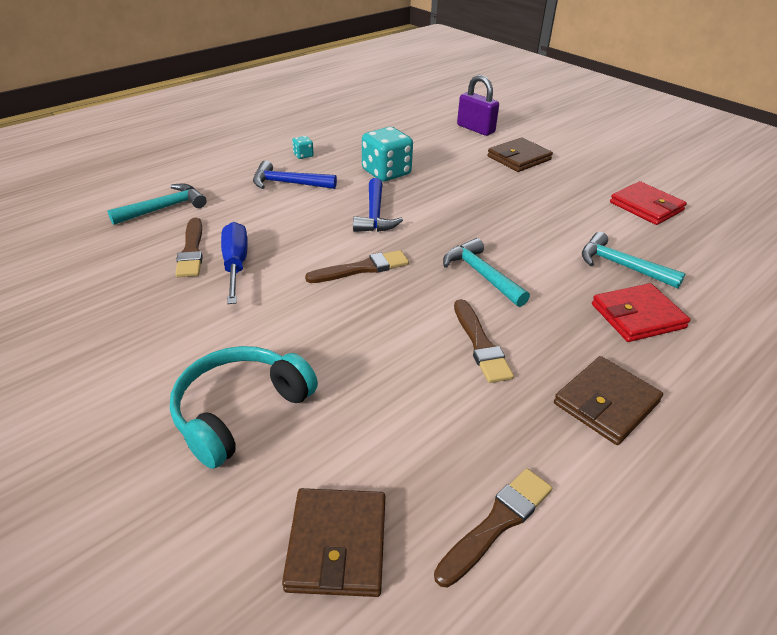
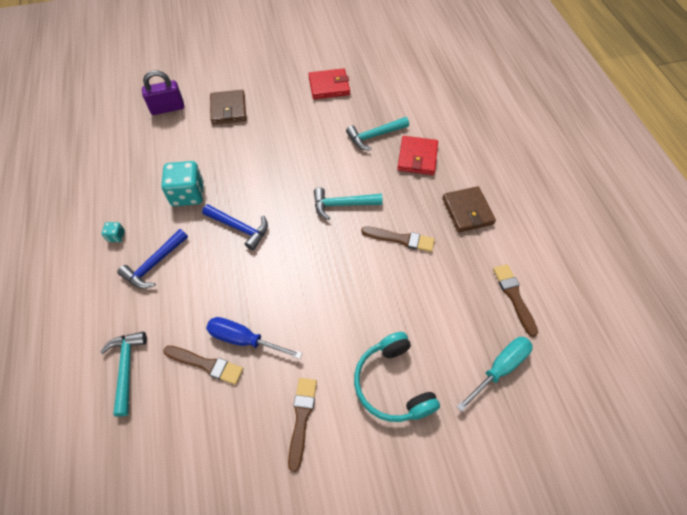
camera: 60 degrees left, 20 degrees up
brown wallet [282,488,385,597] -> turquoise screwdriver [457,337,532,412]
brown brush [305,250,409,283] -> brown brush moved to [288,378,317,472]

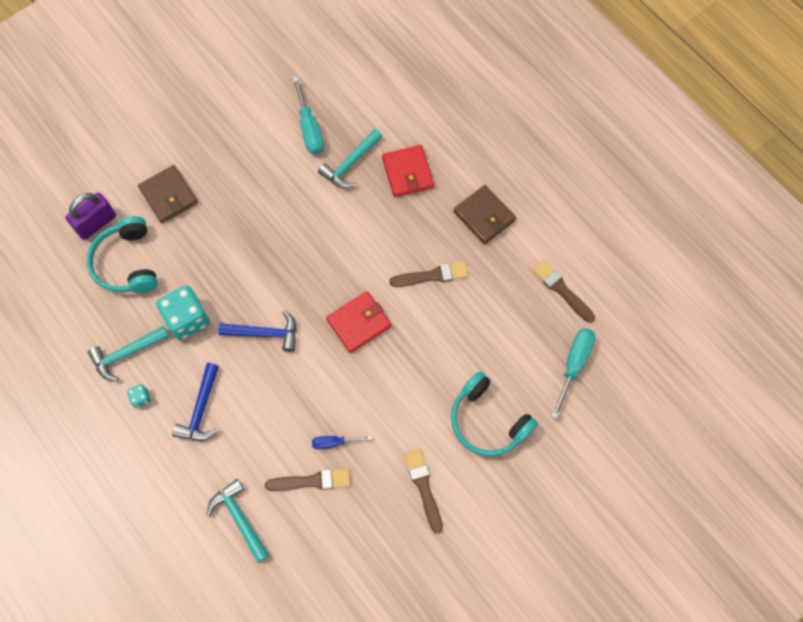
camera: 25 degrees left, 10 degrees up
blue screwdriver [206,317,302,359] -> blue screwdriver [312,436,372,449], size x0.59
red wallet [308,68,350,99] -> red wallet moved to [326,291,391,353]
turquoise hammer [314,187,383,220] -> turquoise hammer moved to [88,326,169,381]
none -> turquoise headphones [87,216,158,293]
none -> turquoise screwdriver [292,76,324,155]

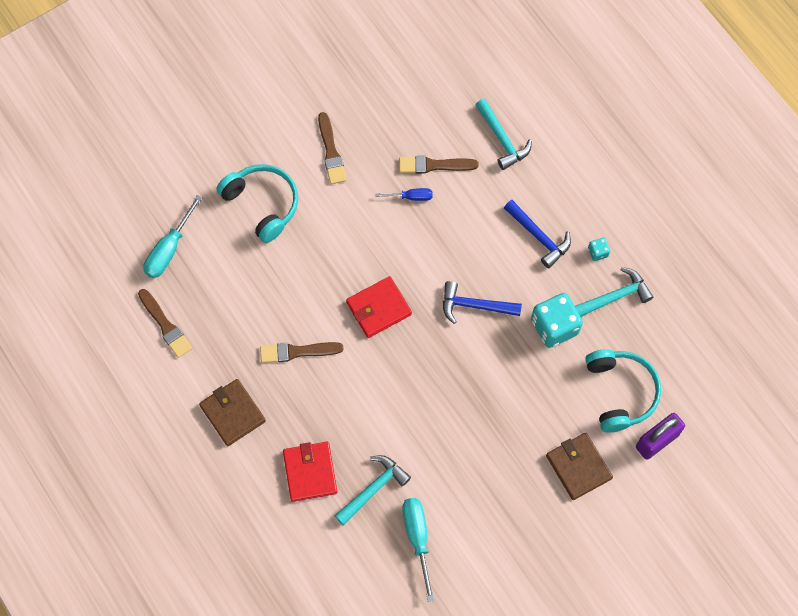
camera: 175 degrees left, 0 degrees up
blue hammer [172,363,219,441] -> blue hammer turned 120 degrees clockwise [504,200,571,268]

